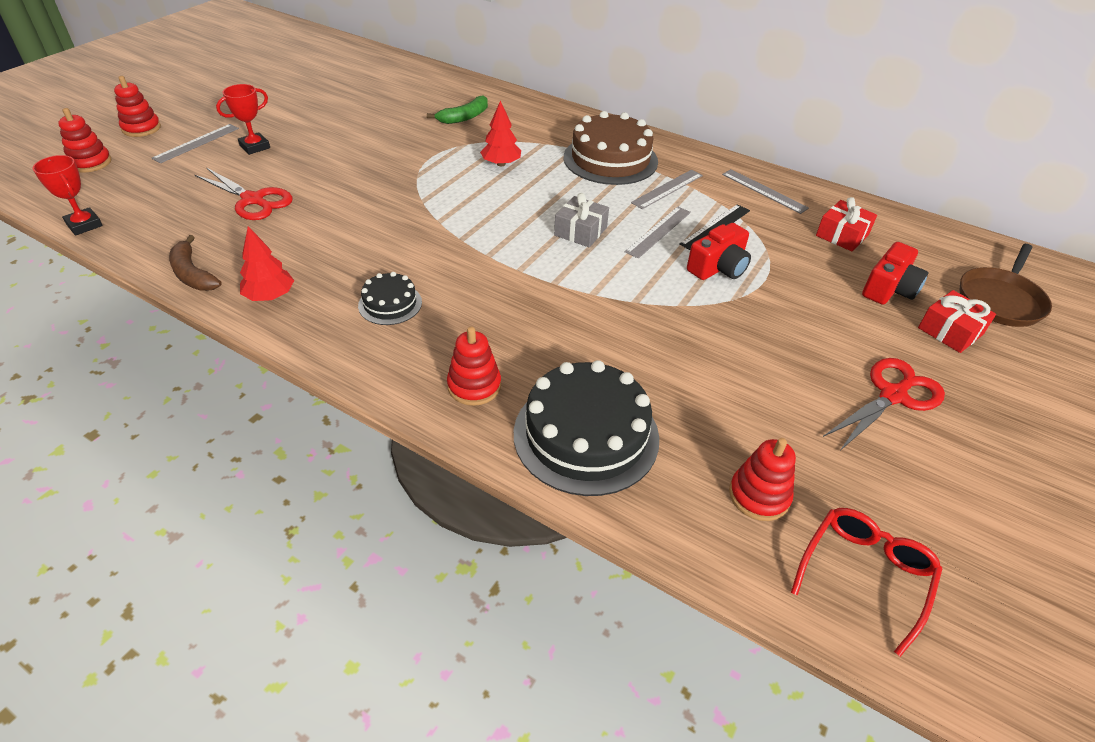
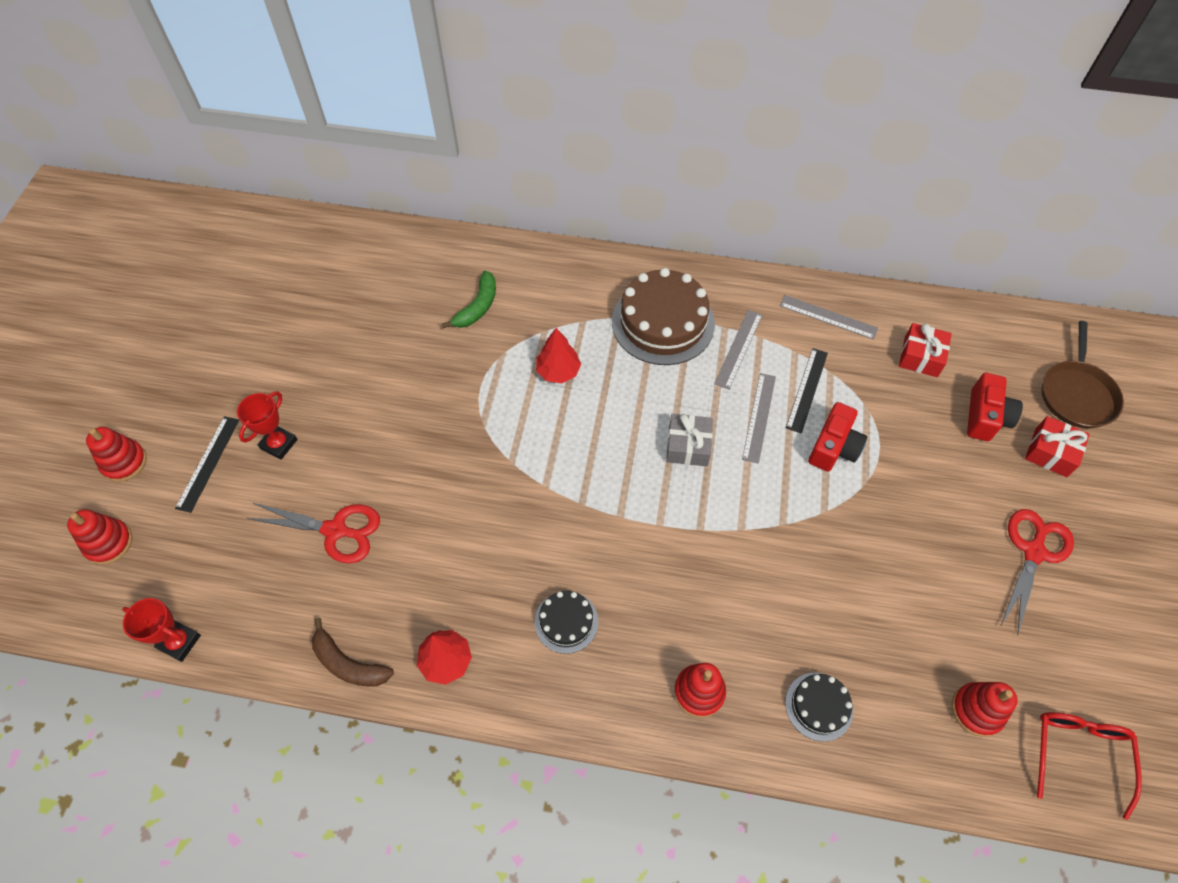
camera: 20 degrees left, 15 degrees up
grey ruler [152,124,239,163] -> black ruler [175,416,239,513]
black cake [514,360,659,496] -> black cake [785,673,853,742], size x0.51

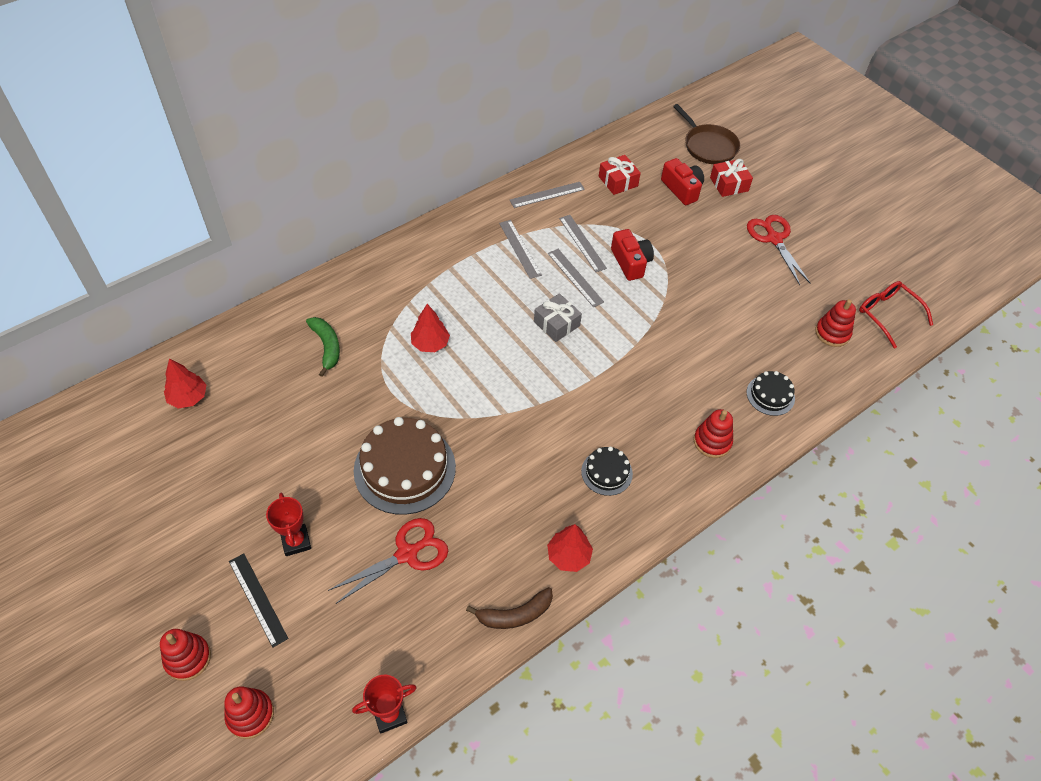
camera: 50 degrees left, 5 degrees down
brown cake [612,268,715,365] -> brown cake moved to [354,417,456,515]
black ruler [786,348,828,434] -> grey ruler [559,215,607,272]
none -> red tree [164,359,207,408]

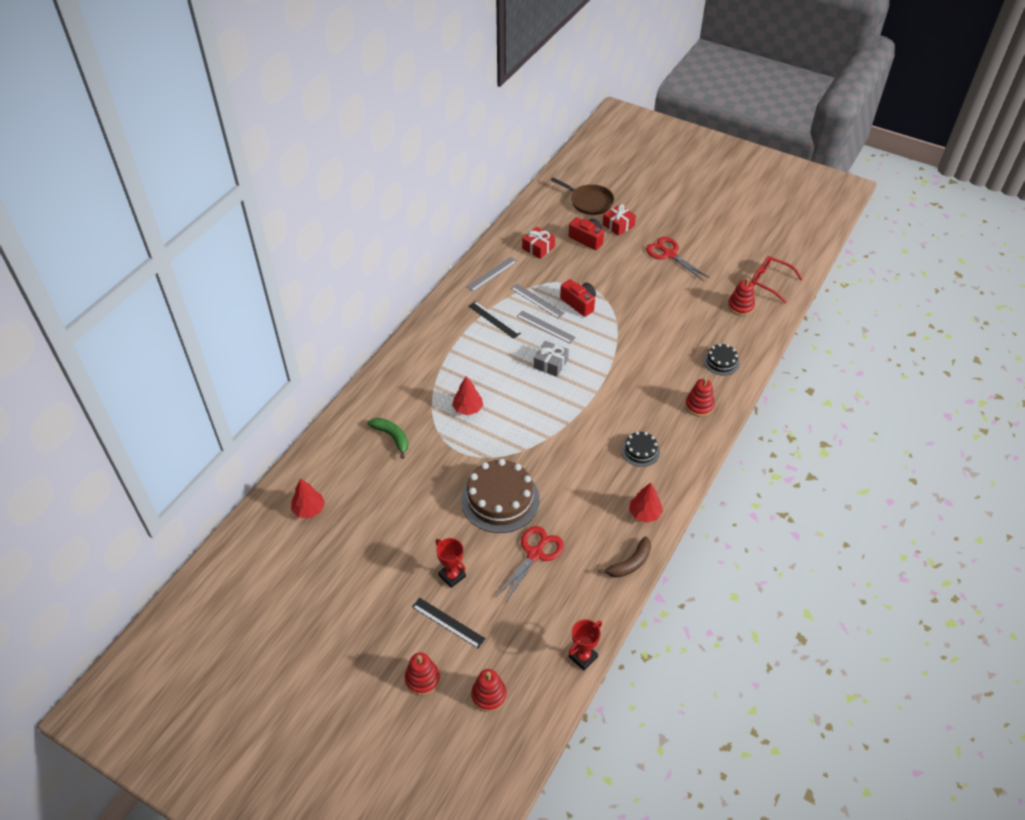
camera: 20 degrees left, 5 degrees down
grey ruler [499,220,542,279] -> black ruler [468,301,521,339]

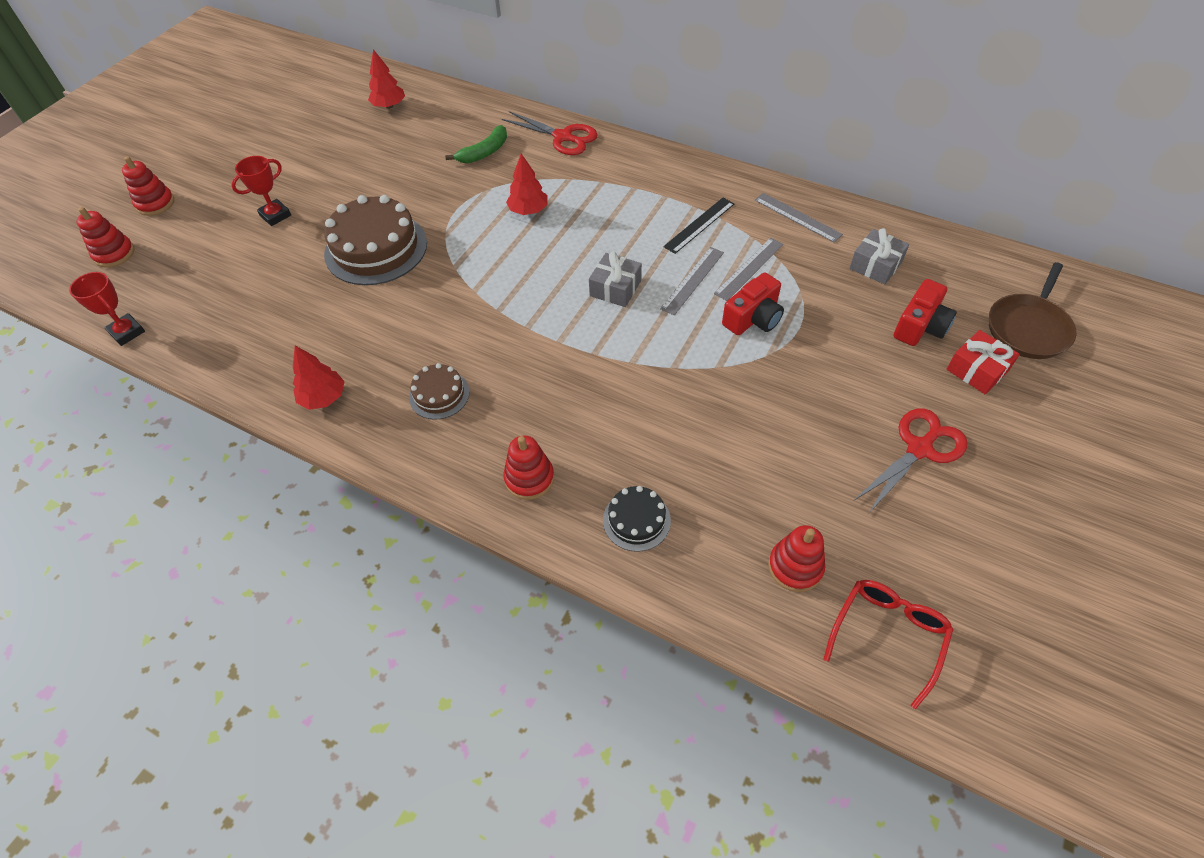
camera: 90 degrees right, 5 degrees up
black ruler [412,598,486,649] -> none
red scissors [496,526,564,604] -> red scissors moved to [502,111,598,155]
red gift [522,227,555,259] -> grey gift [849,228,909,285]
brown banana [598,536,651,578] -> none
black cake [621,431,660,467] -> brown cake [409,363,470,420]

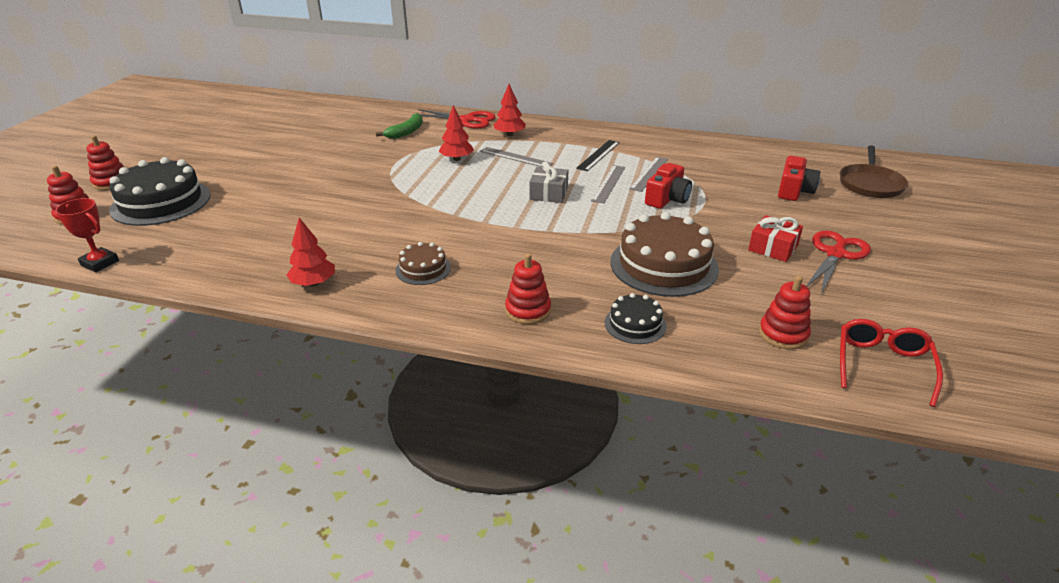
camera: 15 degrees left, 20 degrees down
red trophy [231,156,291,226] -> none
brown cake [324,195,427,285] -> brown cake moved to [610,212,719,297]
red tree [368,49,405,109] -> red tree moved to [494,84,526,136]
grey ruler [754,193,843,243] -> grey ruler moved to [480,147,553,167]
grey gift [849,228,909,285] -> none
red gift [946,330,1020,394] -> red gift moved to [748,215,803,262]
none -> black cake [109,157,211,226]

